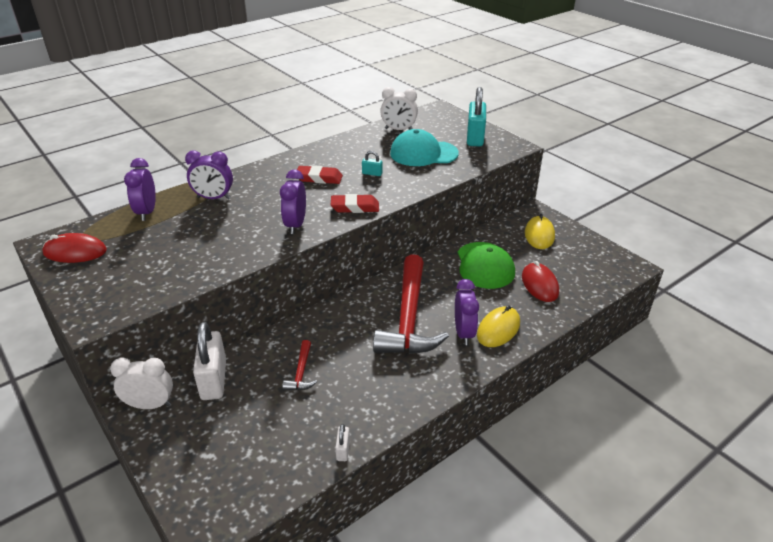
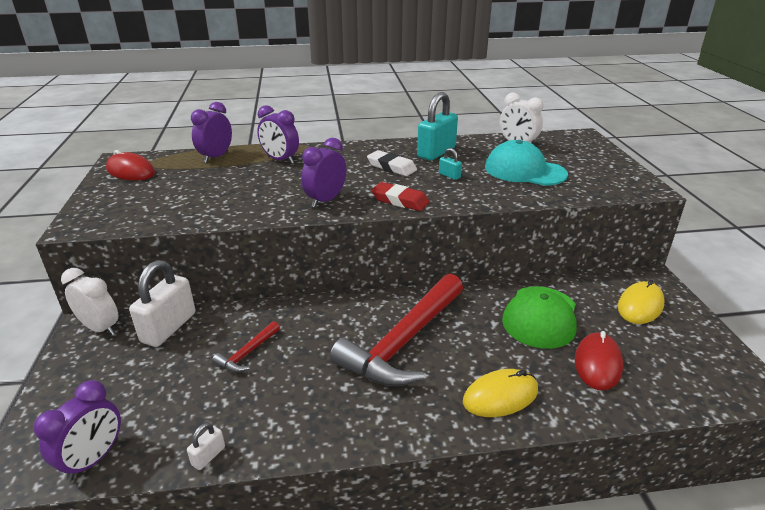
camera: 30 degrees right, 5 degrees down
red eraser [297,165,343,184] -> white eraser [367,150,417,176]
purple clock [455,279,479,345] -> purple clock moved to [33,380,121,481]
turquoise padlock [467,87,486,147] -> turquoise padlock moved to [417,92,458,160]

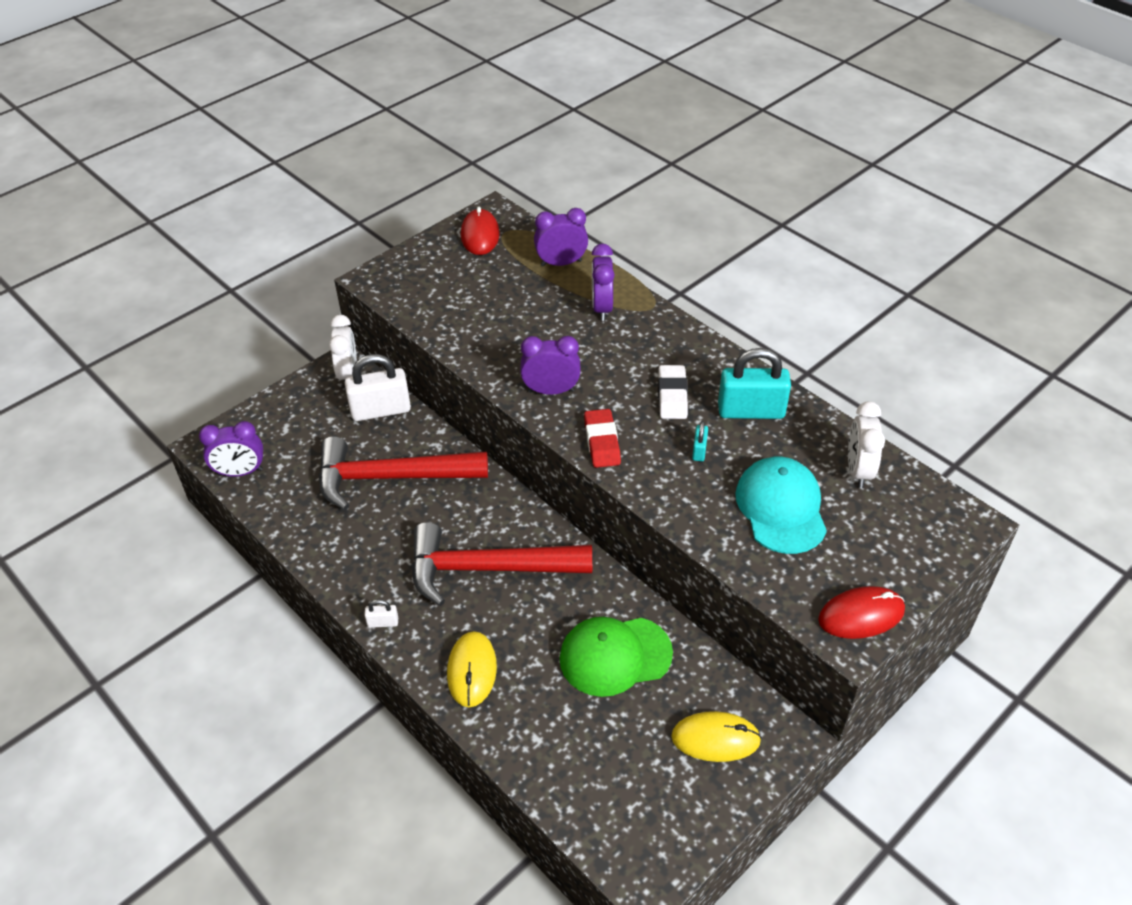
camera: 55 degrees right, 15 degrees up
white padlock [187,423,225,470] -> white padlock moved to [364,599,398,628]
red hammer [212,321,280,373] -> red hammer [319,436,488,510], size x2.36
yellow mouse [463,369,538,417] -> yellow mouse turned 60 degrees clockwise [447,631,497,707]
red mouse [575,331,623,390] -> red mouse moved to [818,586,905,639]

